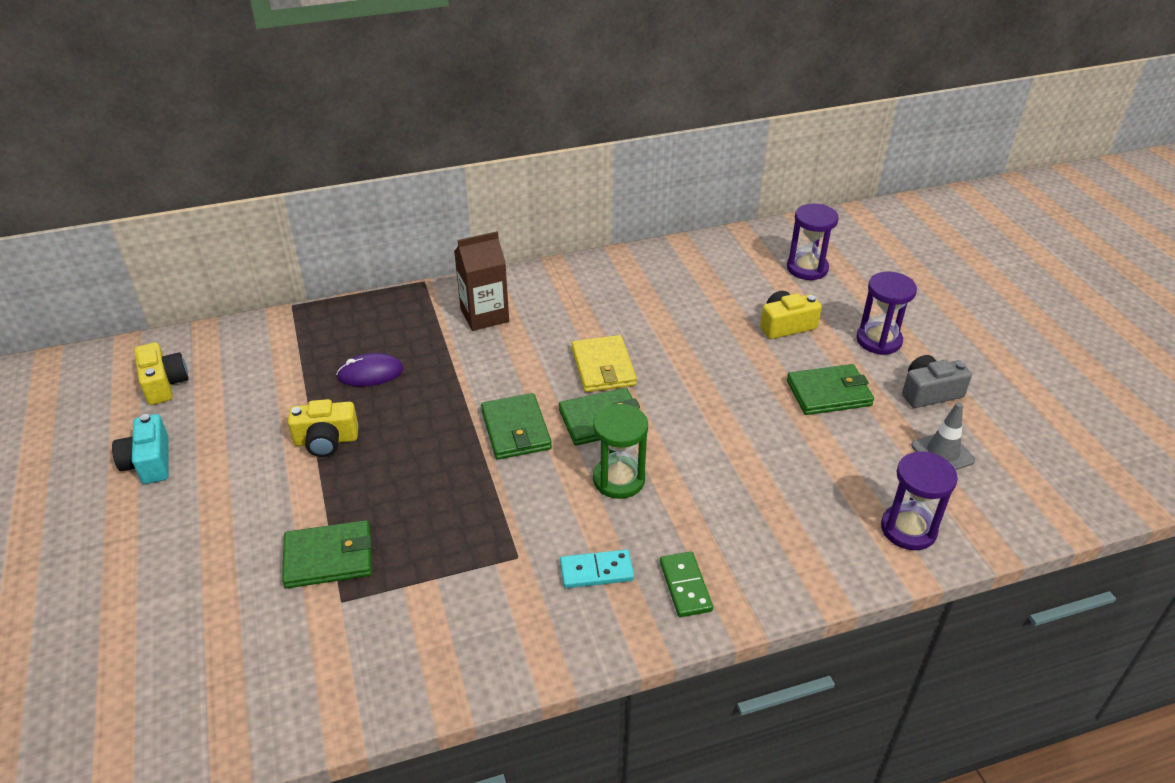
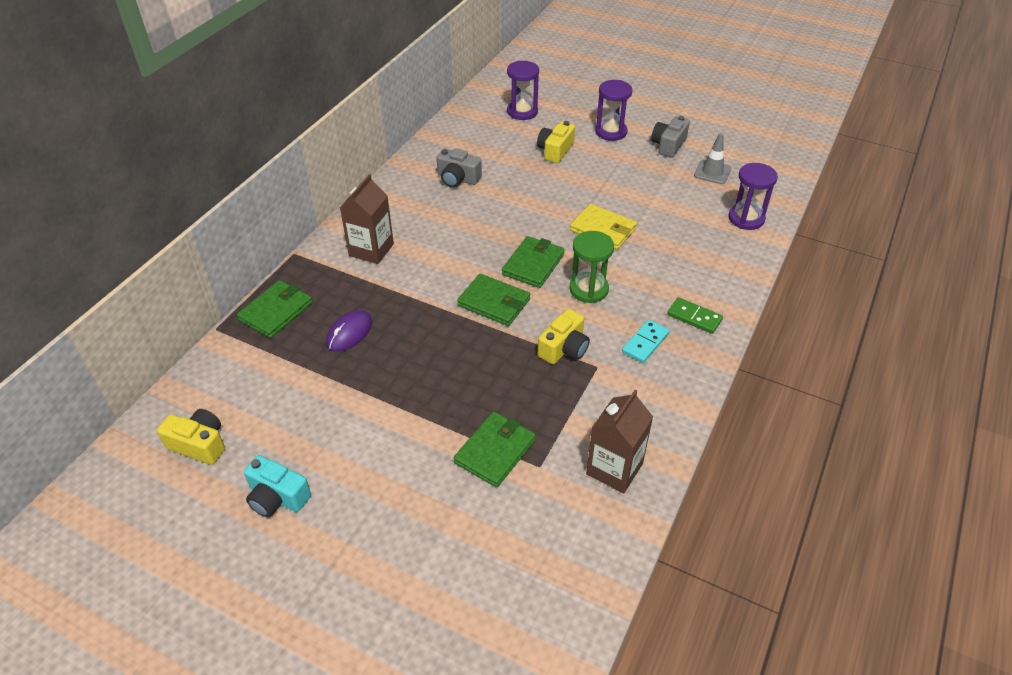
camera: 45 degrees left, 5 degrees up
yellow camera [288,399,358,457] -> yellow camera moved to [538,309,590,364]
yellow wallet [571,335,637,392] -> yellow wallet moved to [570,204,637,250]
green wallet [787,364,874,415] -> green wallet moved to [237,280,313,338]
none -> grey camera [437,148,482,188]
none -> brown carton [586,390,653,493]

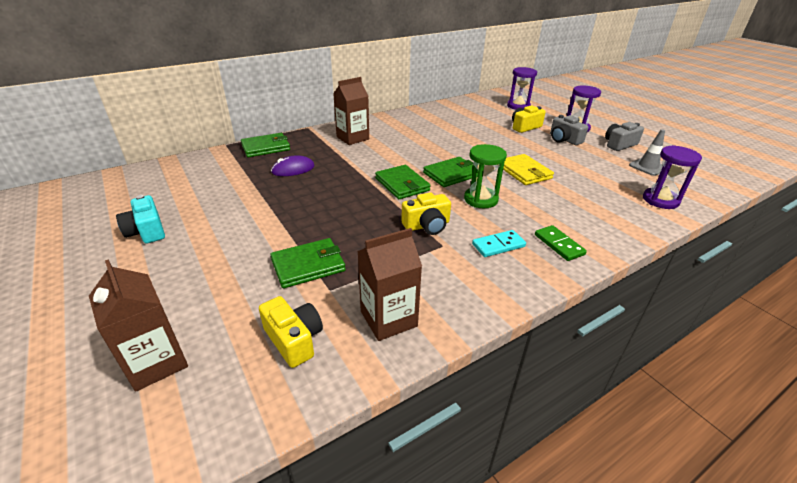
camera: 30 degrees right, 10 degrees down
yellow camera [157,409,225,465] -> yellow camera moved to [259,296,323,368]
grey camera [437,148,482,188] -> grey camera moved to [550,115,588,145]
none -> brown carton [89,260,188,392]

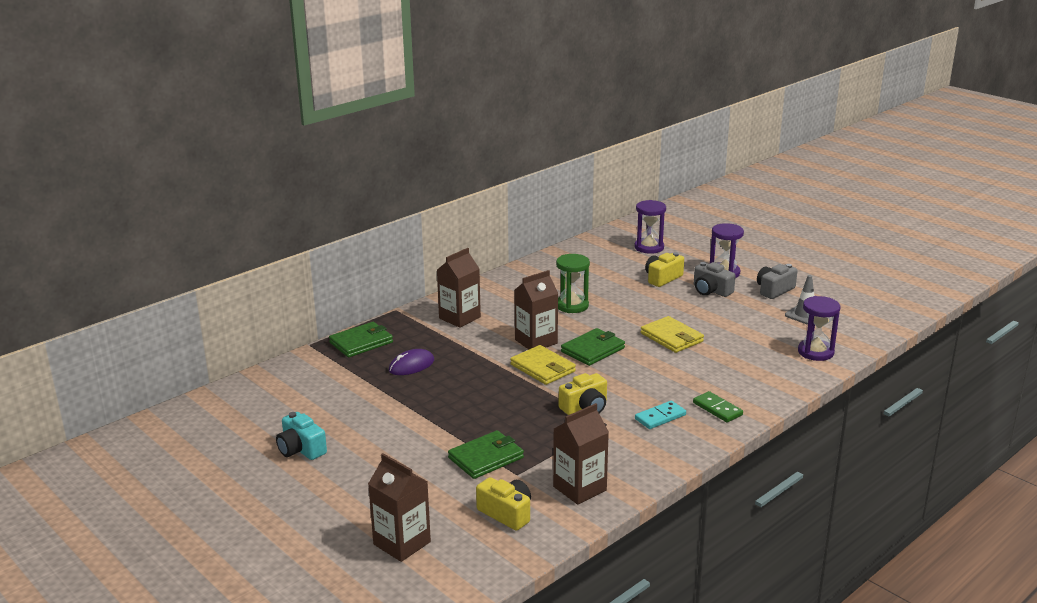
camera: 10 degrees left, 10 degrees down
green wallet [375,165,431,199] -> yellow wallet [510,345,576,385]
green hourglass [464,144,507,208] -> green hourglass moved to [556,254,590,313]
none -> brown carton [514,270,558,349]

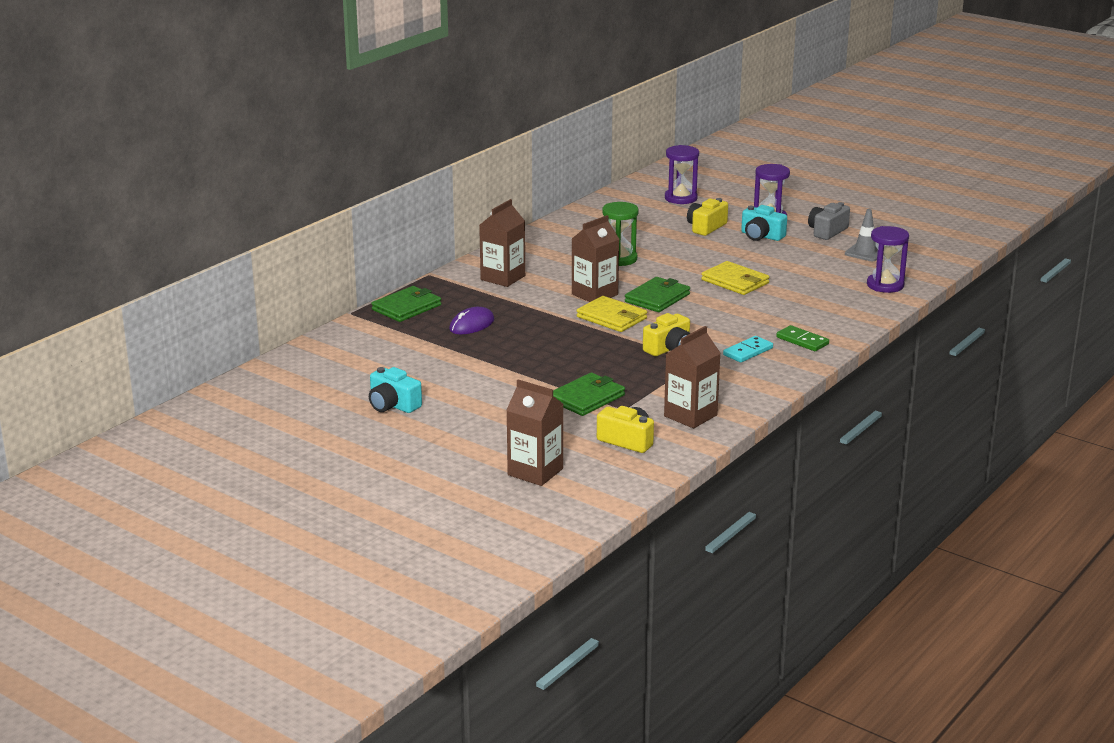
camera: 10 degrees left, 0 degrees up
grey camera [694,262,736,297] -> turquoise camera [741,205,787,241]

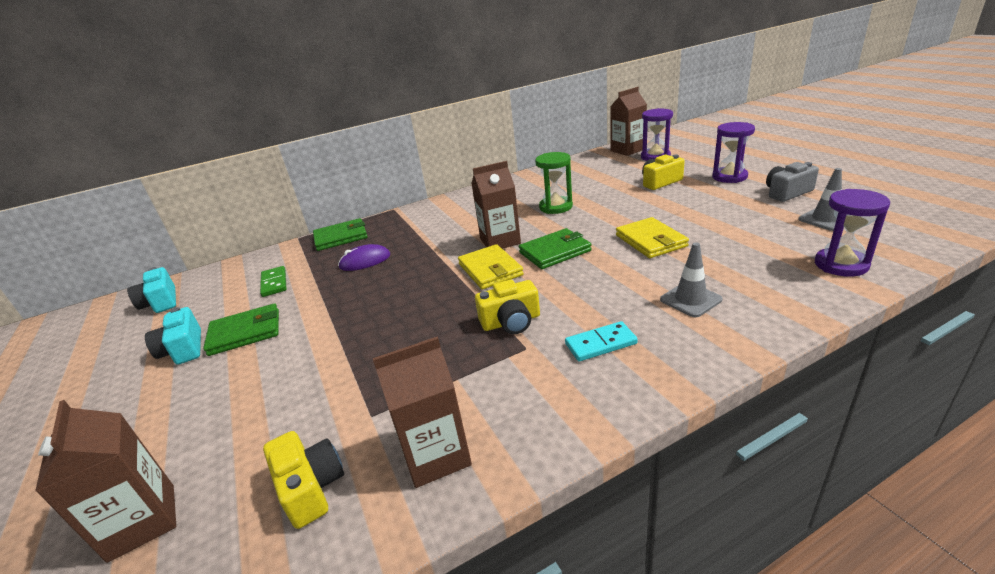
camera: 30 degrees right, 5 degrees up
brown carton [479,199,525,287] -> brown carton moved to [610,87,647,156]
green wallet [553,373,625,416] -> green wallet moved to [203,303,279,356]
turquoise camera [741,205,787,241] -> turquoise camera moved to [127,267,176,313]
green domino [776,325,829,351] -> green domino moved to [260,266,287,297]
none -> grey traffic cone [660,242,723,317]

